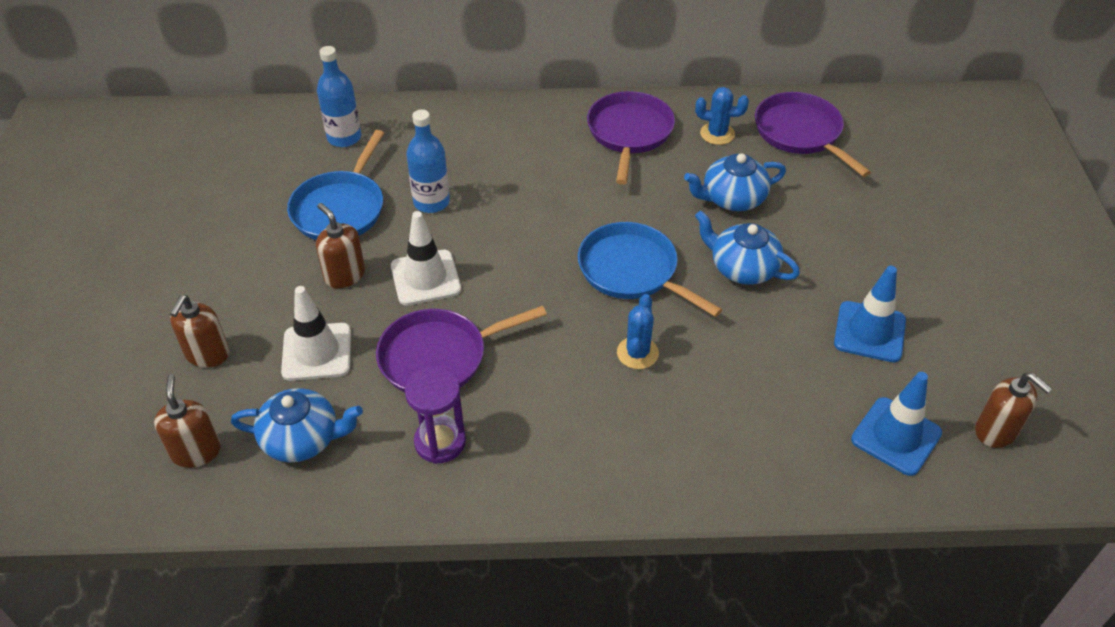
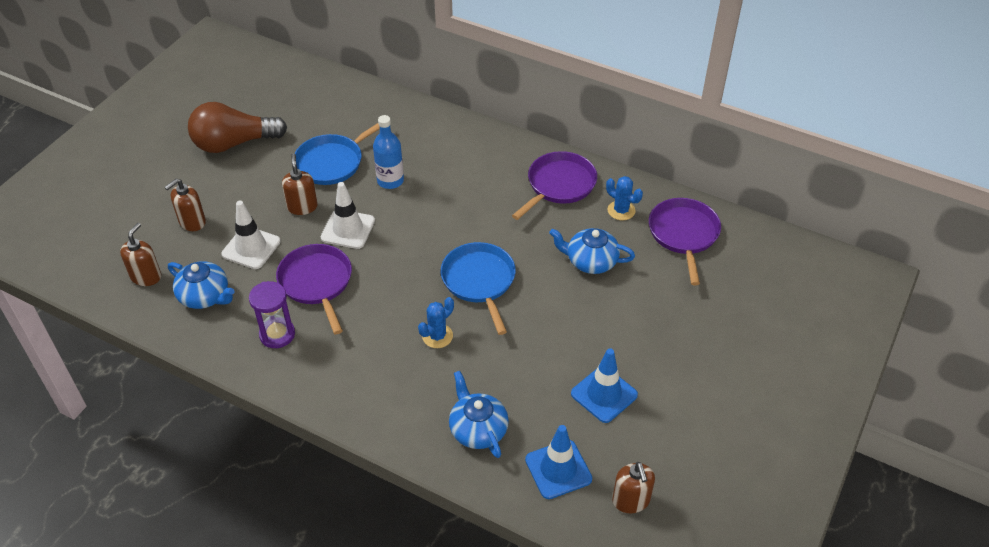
camera: 30 degrees right, 0 degrees up
blue bottle [317,46,361,147] -> none
purple pan [376,306,547,393] -> purple pan turned 60 degrees clockwise [276,244,352,334]
blue teapot [695,210,800,285] -> blue teapot moved to [449,371,509,458]
none -> brown light bulb [188,102,287,153]

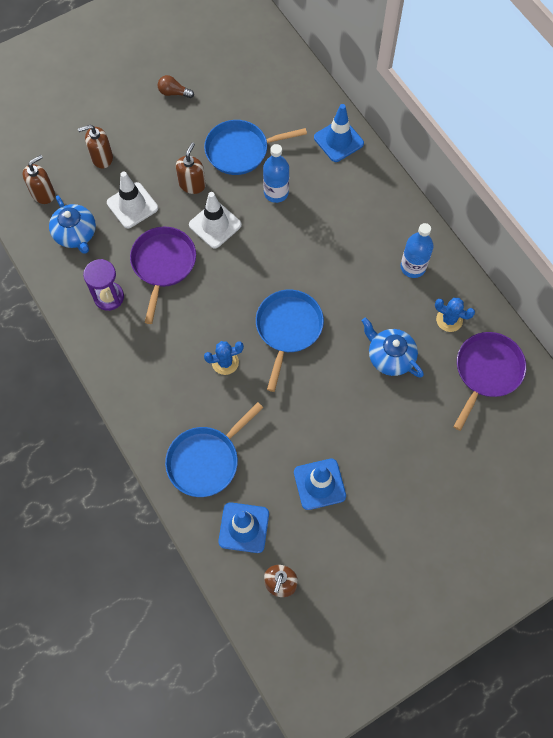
camera: 30 degrees right, 20 degrees up
brown light bulb [188,102,287,153] -> brown light bulb [158,75,194,98], size x0.43
blue teapot [449,371,509,458] -> blue pan [165,402,263,497]
purple pan [512,151,597,220] -> blue bottle [400,223,434,278]
blue cactus [606,176,643,220] -> blue cactus turned 45 degrees counterclockwise [435,298,475,332]
none -> blue traffic cone [314,104,364,162]

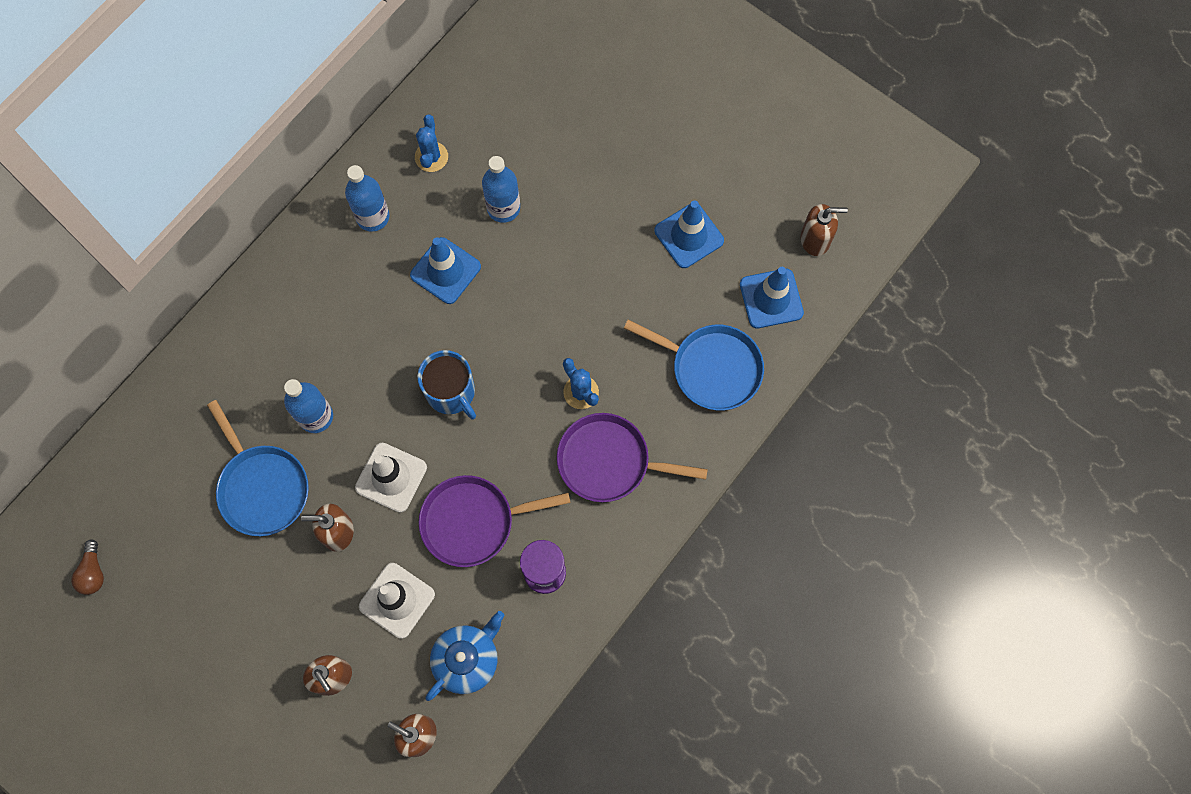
camera: 110 degrees left, 5 degrees up
brown light bulb [158,75,194,98] -> brown light bulb moved to [71,540,104,595]
blue pan [256,290,324,392] -> none
blue traffic cone [314,104,364,162] -> blue traffic cone moved to [410,237,481,304]
blue teapot [362,317,424,378] -> blue bottle [482,156,520,223]
purple pan [453,332,526,431] -> purple pan moved to [557,413,708,502]
none -> blue mug [417,350,476,419]

